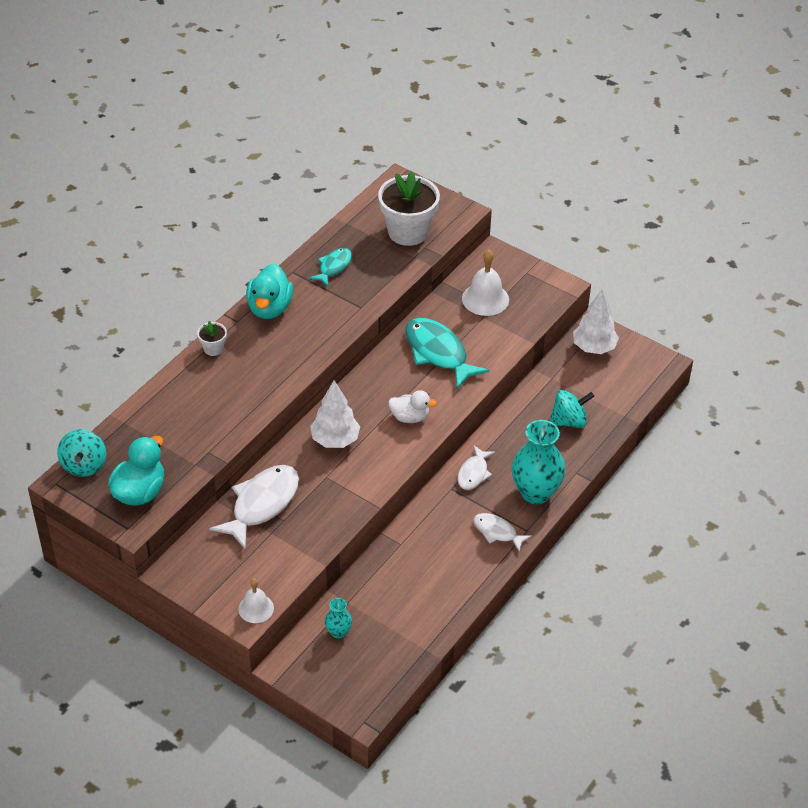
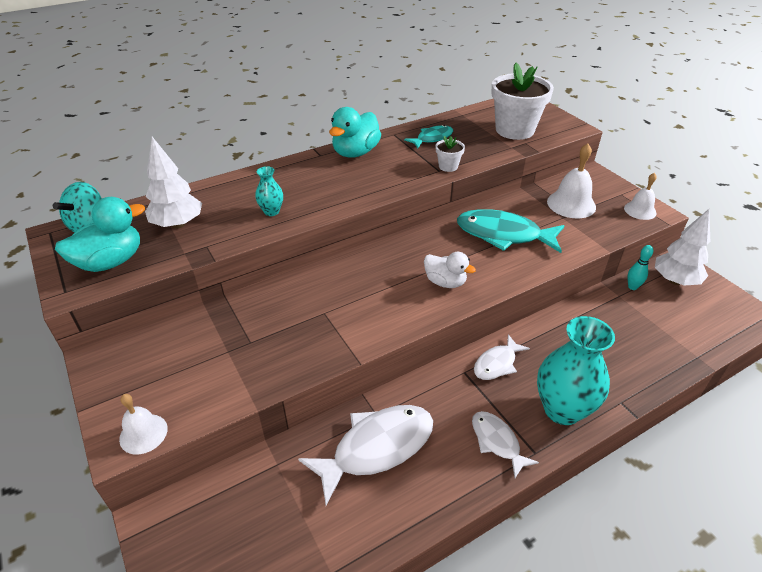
camera: 25 degrees right, 5 degrees down
white flower pot [197,321,227,356] -> white flower pot moved to [436,136,465,172]
white fish [209,465,299,549] -> white fish moved to [298,405,433,505]
white tree [310,380,360,448] -> white tree moved to [145,137,202,229]
turquoise vase [325,598,352,639] -> turquoise vase moved to [255,166,283,216]
turquoise fish [405,318,489,389] -> turquoise fish turned 60 degrees counterclockwise [457,209,565,253]
turquoise spinning top [550,390,594,428] -> none
none -> white bell [624,173,657,220]
none -> turquoise bowling pin [628,245,653,290]

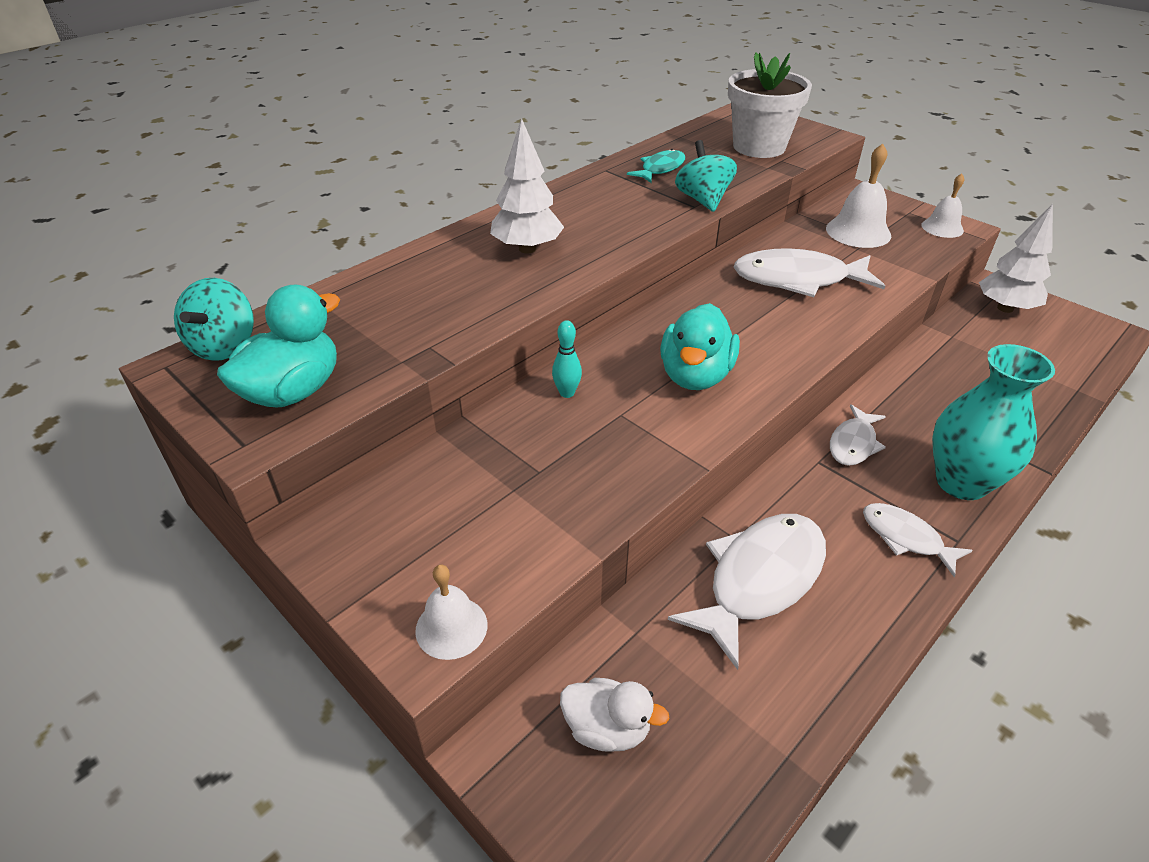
camera: 15 degrees left, 0 degrees up
white tree [145,137,202,229] -> white tree moved to [490,118,564,254]
turquoise vase [255,166,283,216] -> none
turquoise duck [329,107,381,158] -> turquoise duck moved to [660,303,740,390]
white duck [424,252,476,288] -> white duck moved to [560,678,669,752]
white flower pot [436,136,465,172] -> turquoise spinning top [675,140,737,212]
turquoise fish [457,209,565,253] -> white fish [734,248,885,297]
turquoise bowling pin [628,245,653,290] -> turquoise bowling pin moved to [552,320,582,398]

